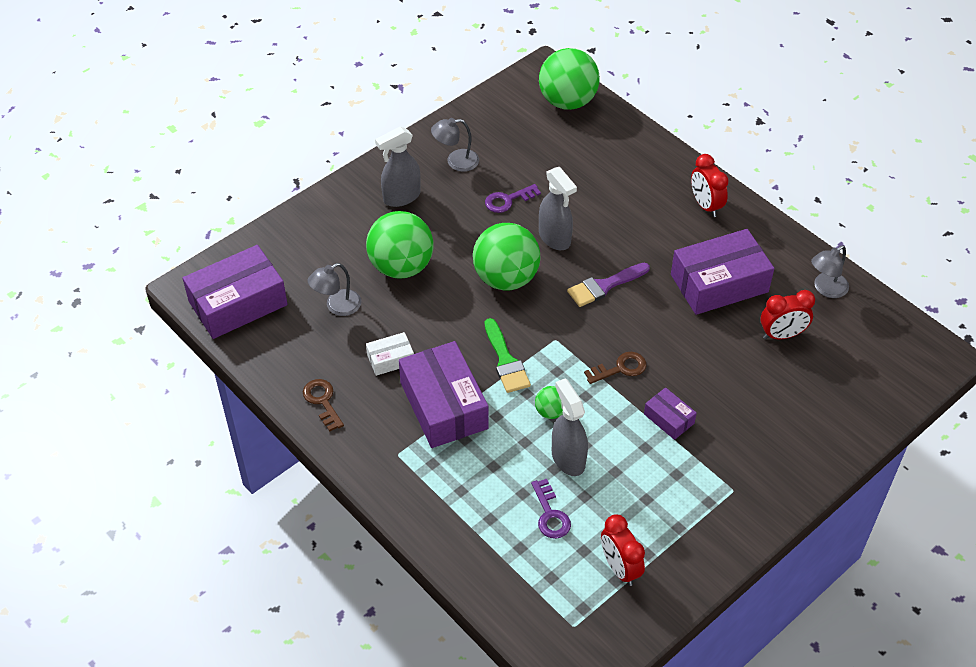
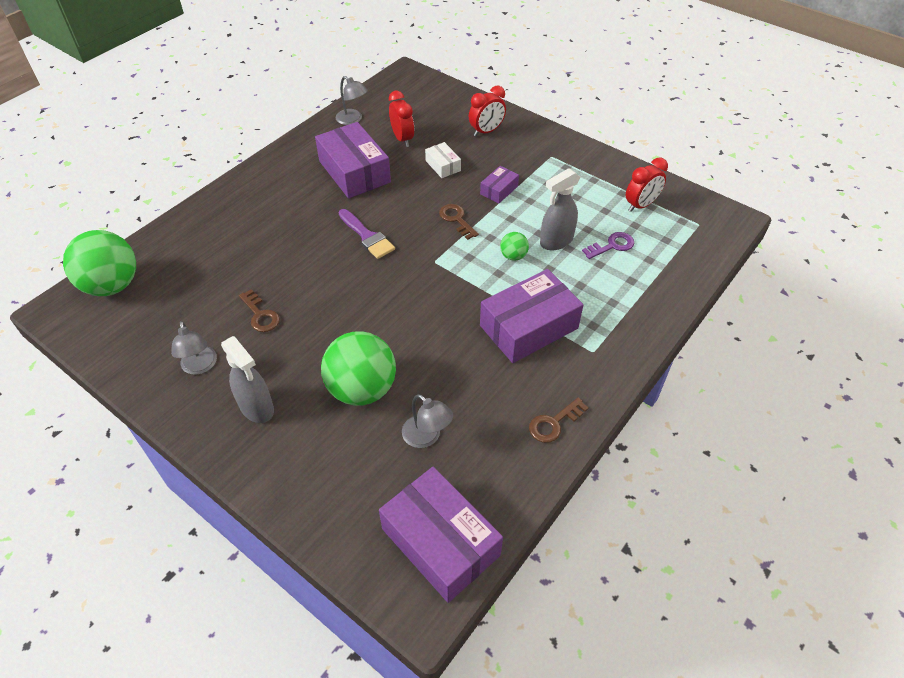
camera: 100 degrees left, 0 degrees up
white box [366,332,414,376] -> white box moved to [425,142,461,178]
green ball [473,223,540,290] -> none
purple key [485,184,541,213] -> brown key [239,289,280,332]
green brush [485,318,531,393] -> none
grey spray bottle [539,167,577,250] -> none
red clock [691,154,729,217] -> red clock moved to [469,86,506,136]

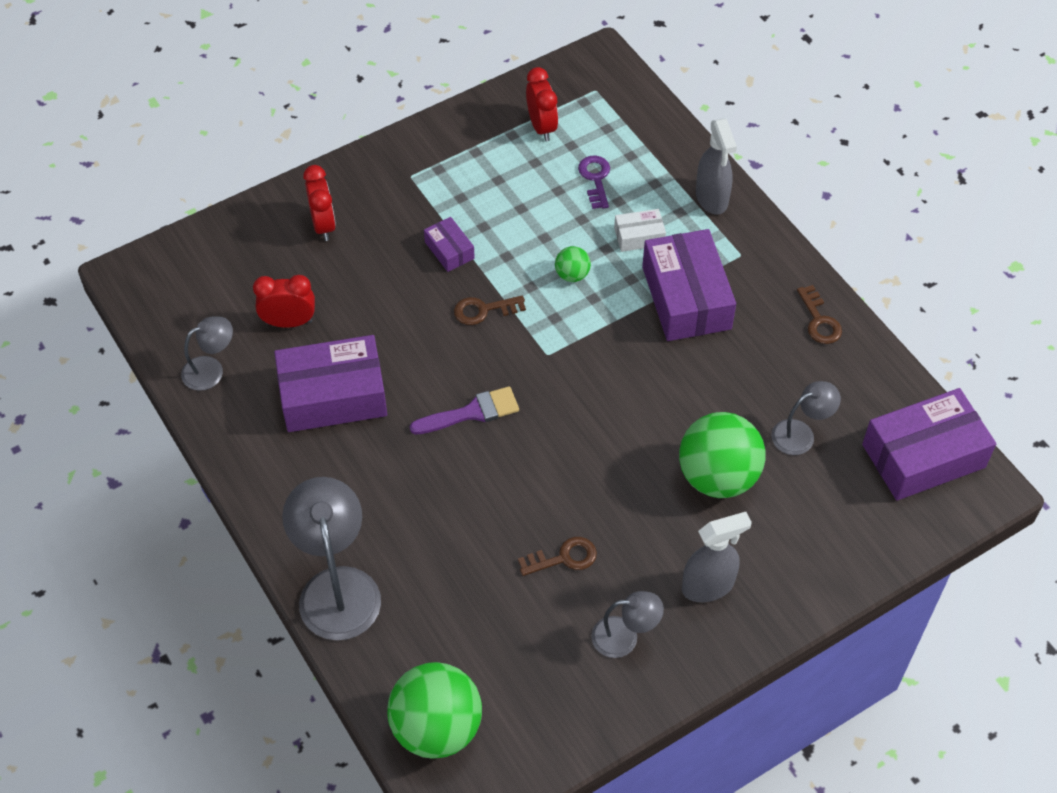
camera: 70 degrees left, 5 degrees up
white box [425,142,461,178] -> white box moved to [614,209,666,252]
grey spray bottle [540,168,580,250] -> grey spray bottle moved to [696,118,737,215]
none -> grey lamp [282,477,381,640]

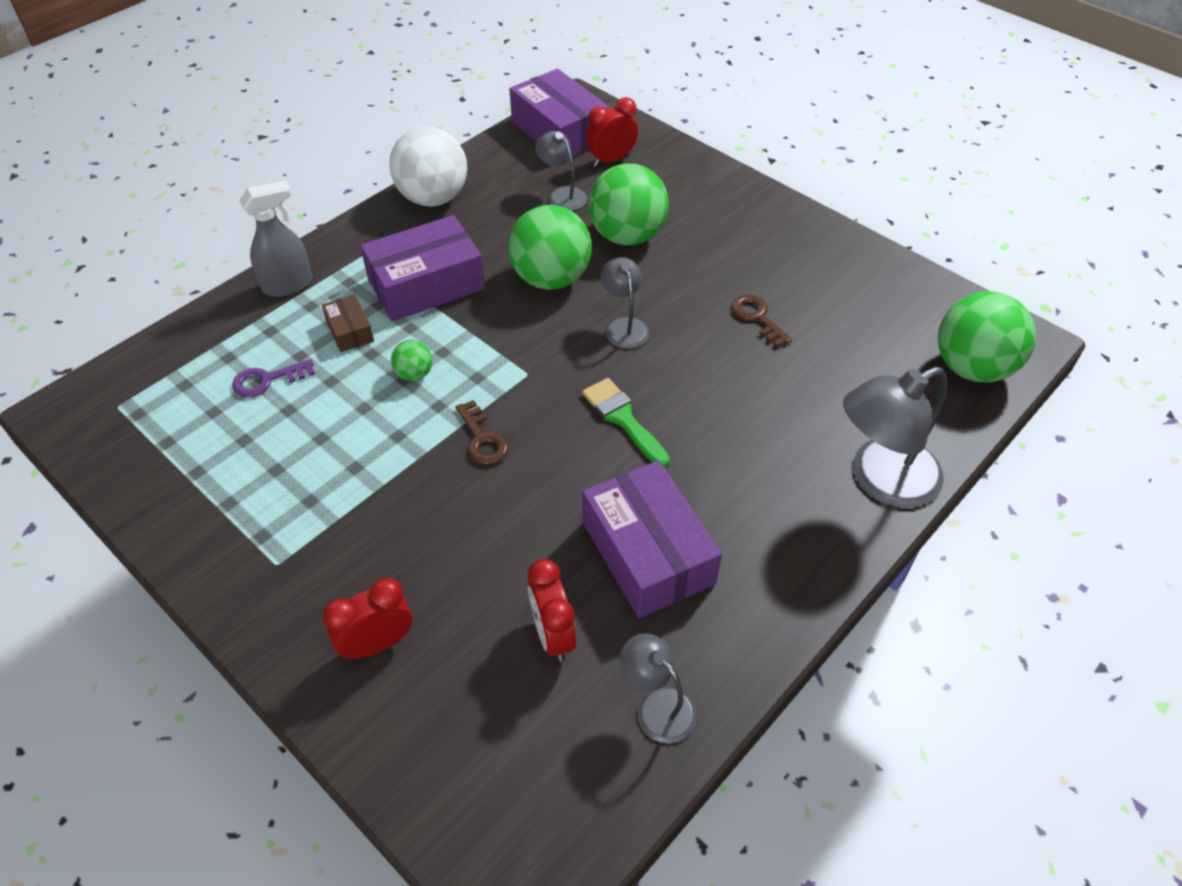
camera: 105 degrees left, 5 degrees down
purple brush [410,386,519,435] -> green brush [582,378,670,468]
purple box [424,217,475,272] -> none
red clock [526,67,558,141] -> red clock moved to [586,97,638,167]
grey lamp [591,591,664,658] -> grey lamp moved to [601,257,649,349]
white box [614,209,666,252] -> brown box [322,294,374,352]
grey spray bottle [682,512,752,602] -> none
brown key [797,285,842,344] -> white ball [389,126,467,206]
none -> green ball [508,205,592,290]

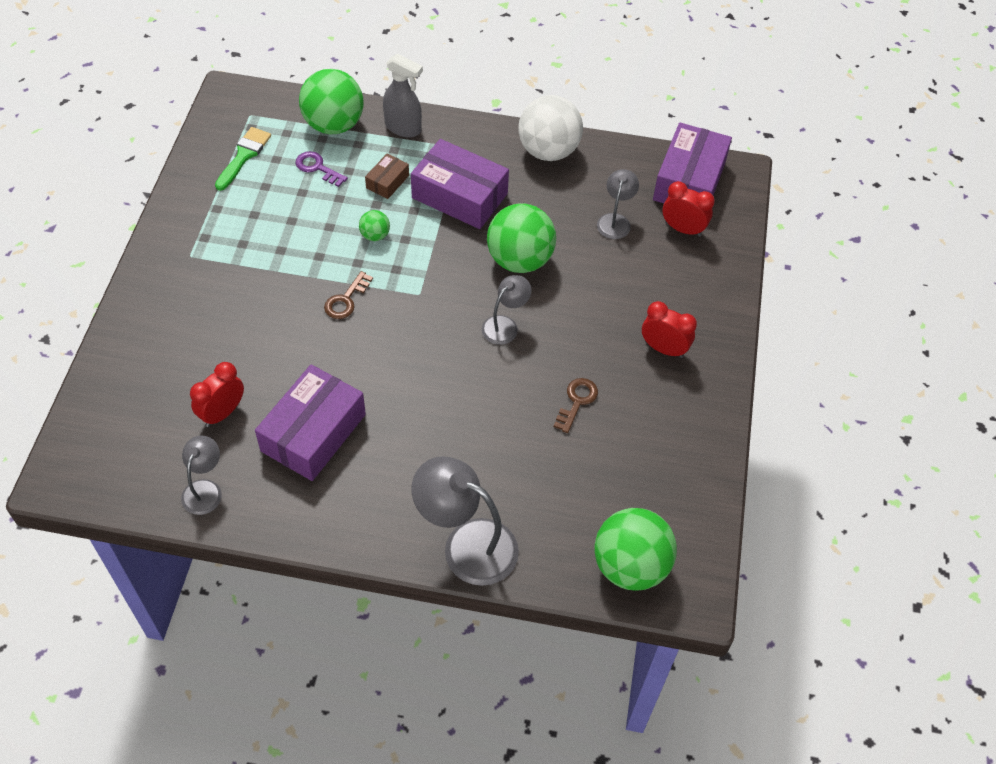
camera: 55 degrees right, 5 degrees up
red clock [323,578,412,659] -> red clock moved to [642,301,697,358]
green brush [582,378,670,468] -> green brush moved to [215,127,271,191]
green ball [589,163,669,246] -> green ball moved to [299,69,364,134]

